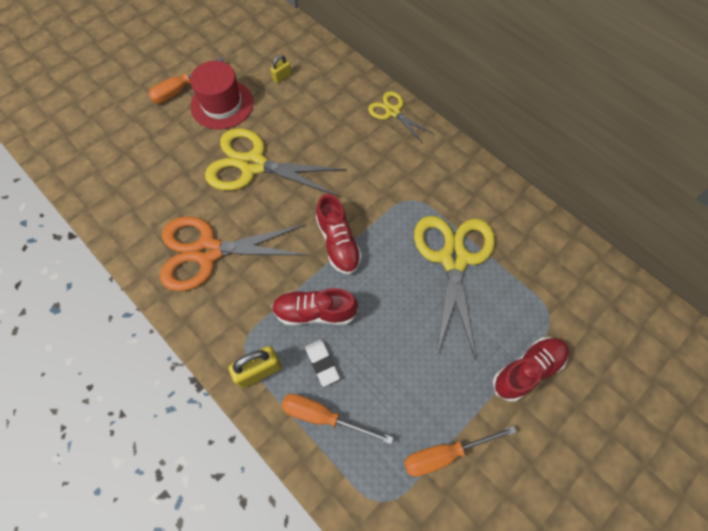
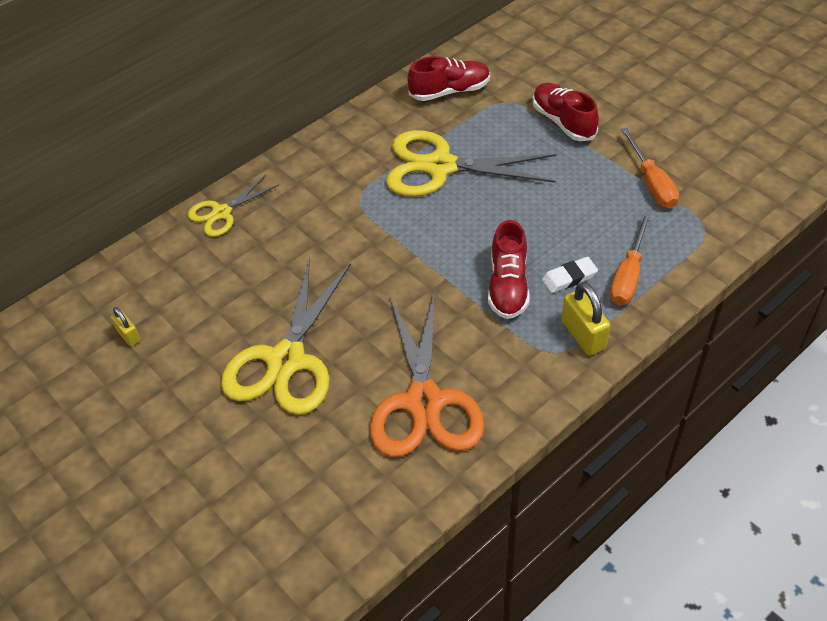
camera: 85 degrees left, 15 degrees down
orange screwdriver [148,57,224,103] -> none
red hat [190,61,254,129] -> none
red shoe [316,194,362,275] -> red shoe moved to [407,56,490,101]

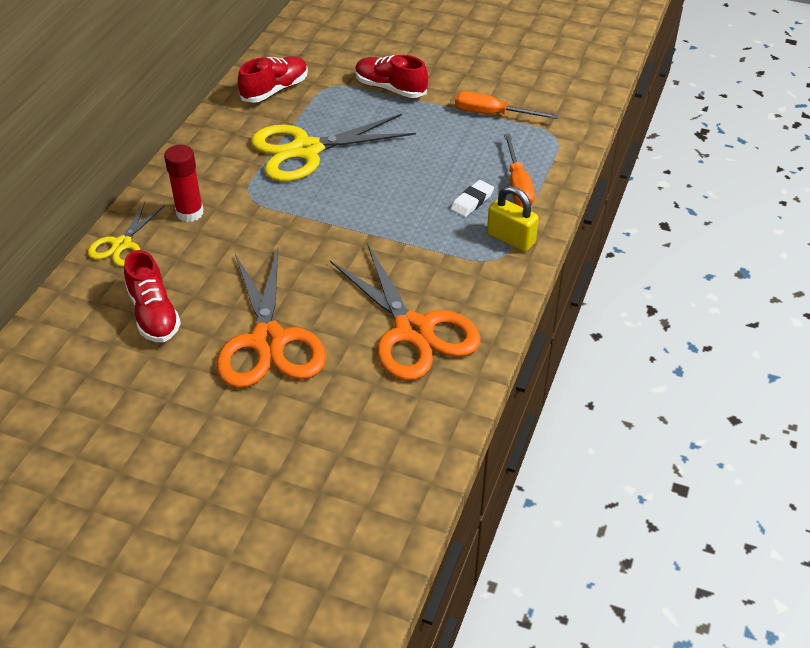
camera: 30 degrees left, 5 degrees down
yellow padlock [111,307,141,346] -> none
yellow scissors [221,257,351,415] -> orange scissors [216,248,326,388]
red shoe [488,220,530,319] -> red shoe moved to [124,250,181,342]
orange screwdriver [621,128,679,208] -> orange screwdriver turned 150 degrees clockwise [455,91,558,119]
none -> red glue stick [164,145,204,222]

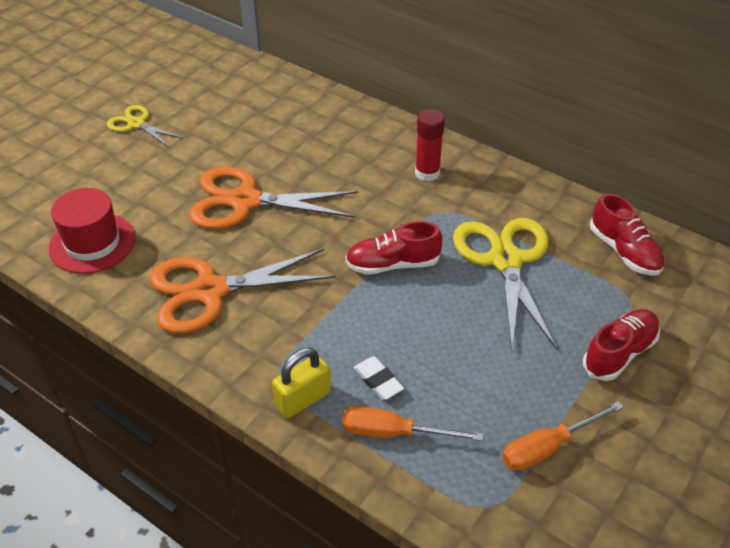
camera: 105 degrees right, 0 degrees up
yellow scissors [88,202,165,267] -> yellow scissors moved to [107,105,183,147]
red shoe [124,250,181,342] -> red shoe moved to [345,221,442,275]
orange screwdriver [455,91,558,119] -> orange screwdriver turned 150 degrees counterclockwise [502,401,624,471]
none -> red hat [49,188,136,274]

